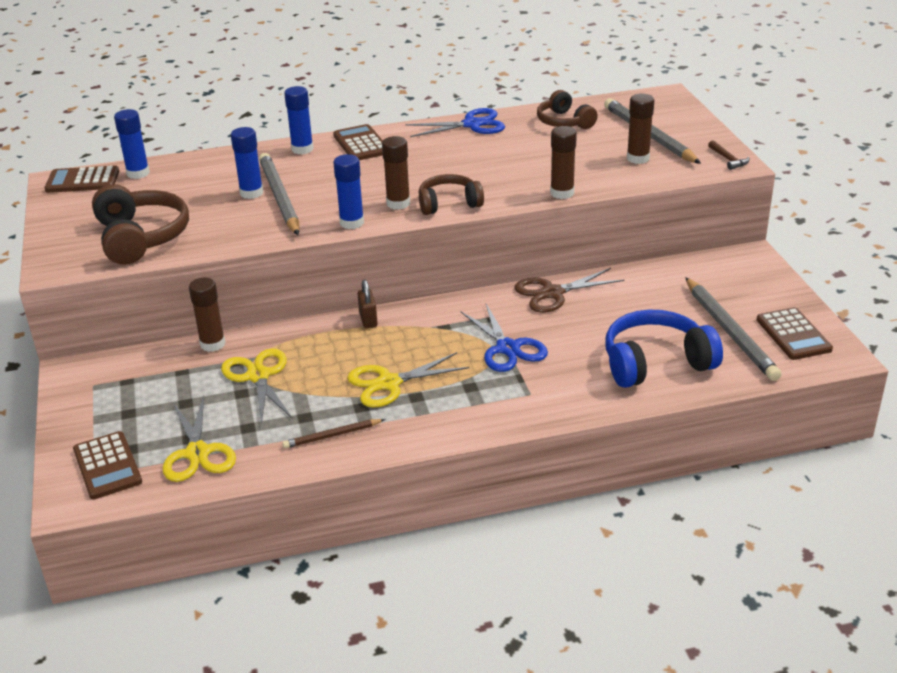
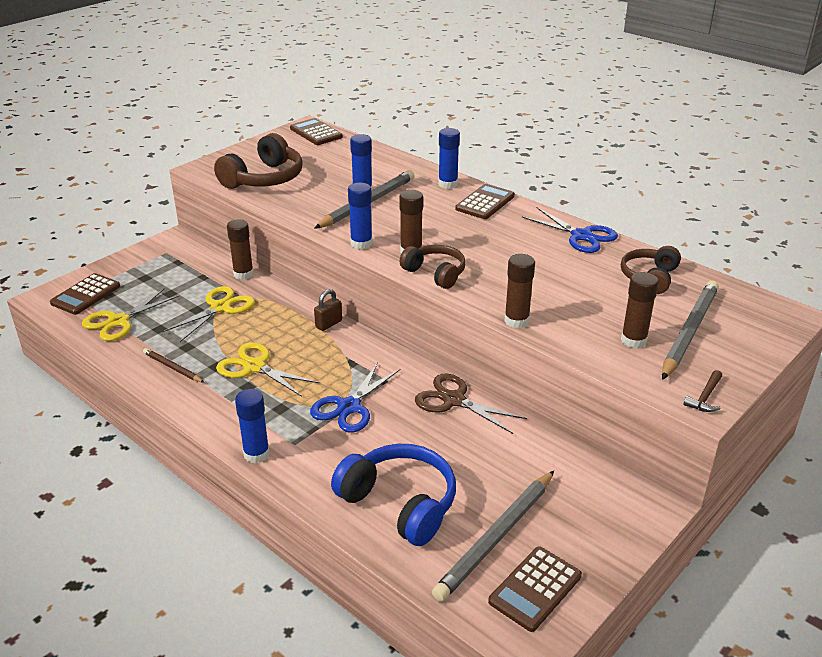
camera: 55 degrees right, 0 degrees up
blue glue stick [114,109,150,179] -> blue glue stick moved to [235,389,270,463]

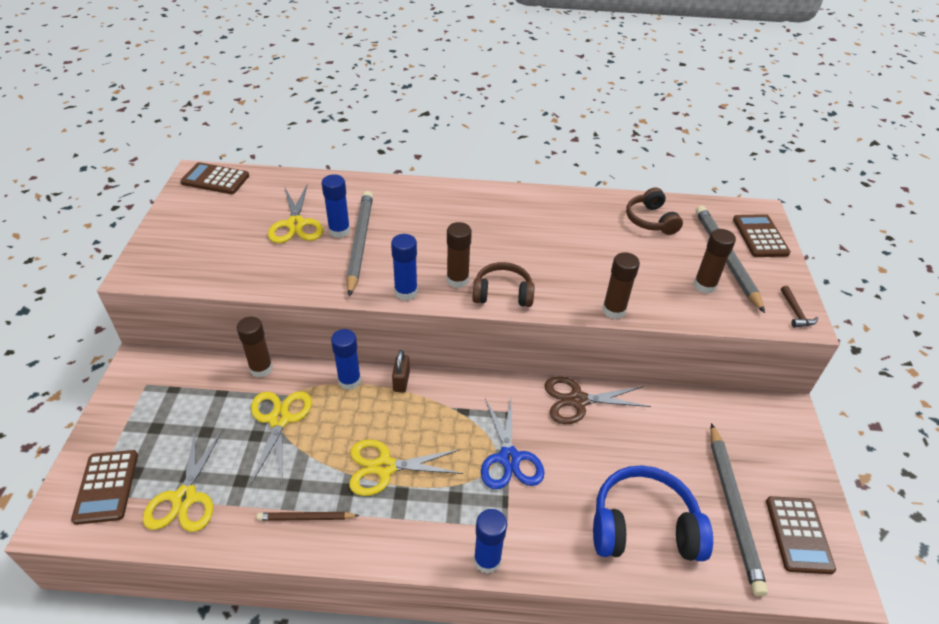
camera: 40 degrees left, 10 degrees up
brown headphones [214,133,303,189] -> none
blue glue stick [438,128,460,189] -> blue glue stick moved to [331,329,361,390]
brown calculator [455,184,515,219] -> brown calculator moved to [733,214,791,257]
blue scissors [522,207,618,253] -> none
none -> yellow scissors [268,183,323,243]

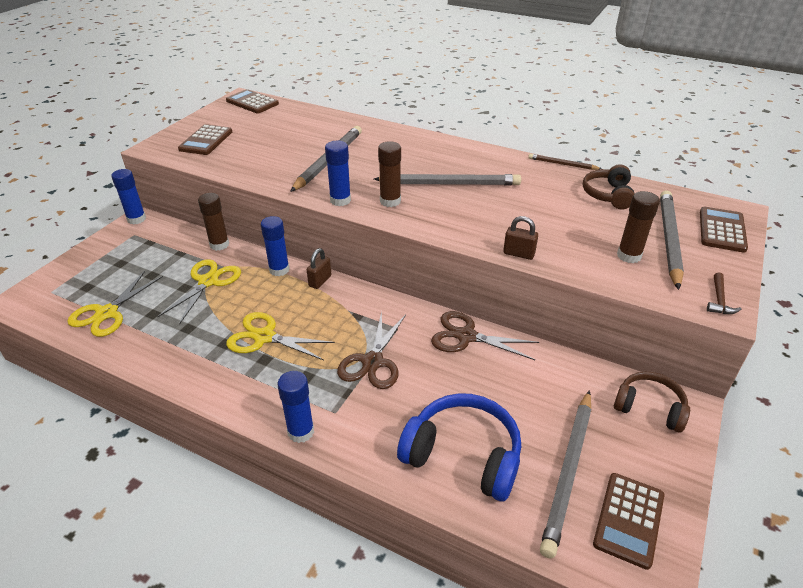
camera: 25 degrees right, 5 degrees down
brown calculator [71,450,138,525] -> brown calculator moved to [178,124,232,155]
brown pencil [257,512,360,521] -> brown pencil moved to [528,154,602,170]
yellow scissors [268,183,323,243] -> none
blue glue stick [322,174,350,238] -> blue glue stick moved to [111,169,146,224]
brown headphones [472,262,534,307] -> brown headphones moved to [614,371,690,433]
blue scissors [481,399,544,489] -> brown scissors [337,311,406,389]
brown glue stick [602,252,640,319] -> brown padlock [503,216,538,260]
none -> grey pencil [374,174,521,186]

